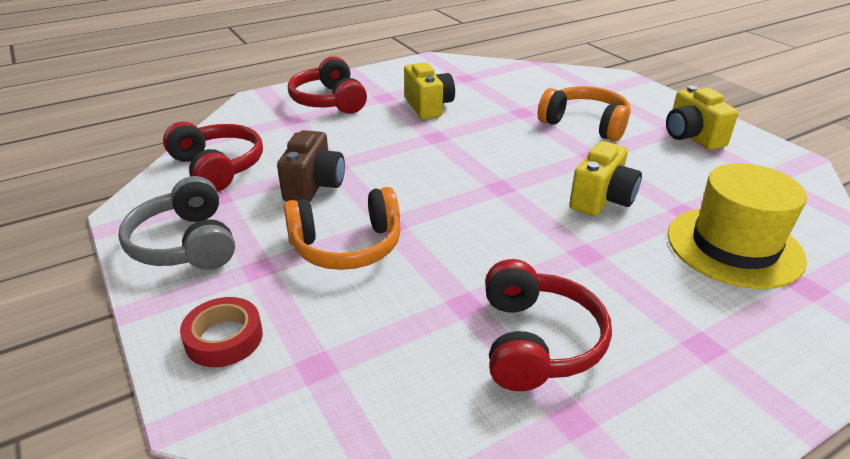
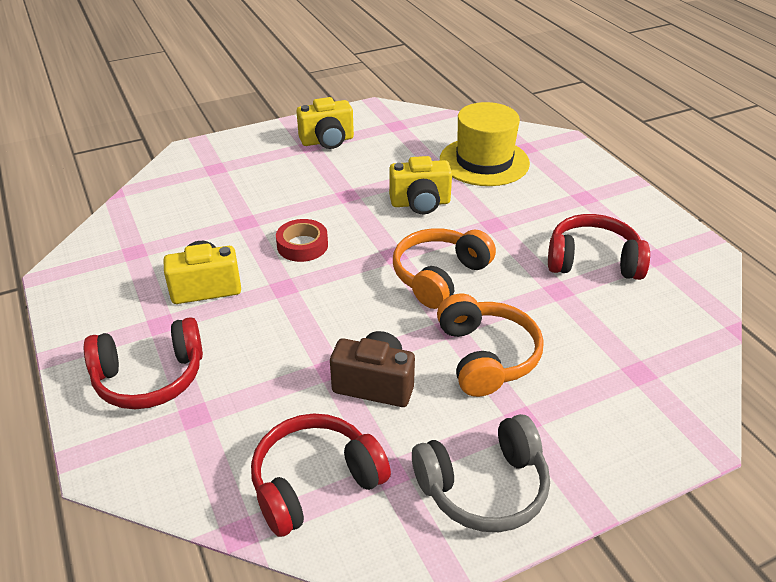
camera: 85 degrees left, 5 degrees up
red tape [180,297,263,367] -> red tape moved to [276,219,328,262]
orange headphones [538,86,631,141] -> orange headphones moved to [393,228,496,309]
yellow camera [569,141,642,216] -> yellow camera turned 135 degrees clockwise [389,156,452,214]

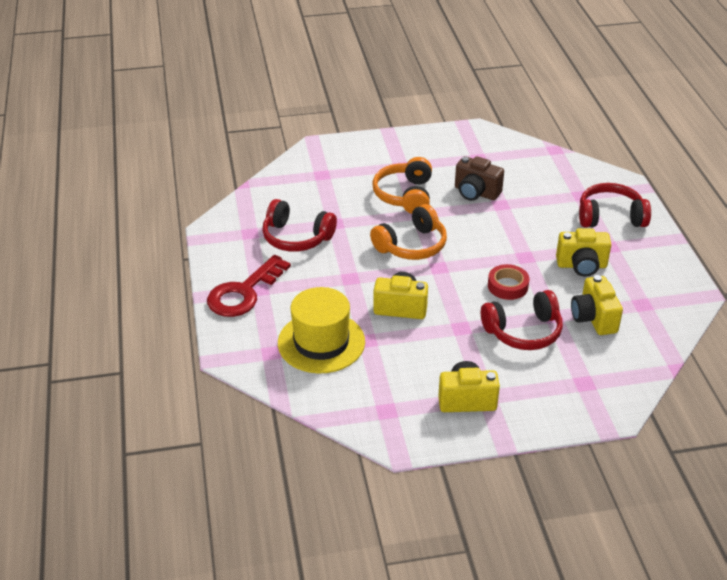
camera: 165 degrees left, 0 degrees up
red headphones [251,413,391,537] -> red headphones moved to [481,290,563,350]
grey headphones [412,414,550,532] -> none
none -> red key [207,255,291,317]
none -> yellow camera [571,275,623,335]

